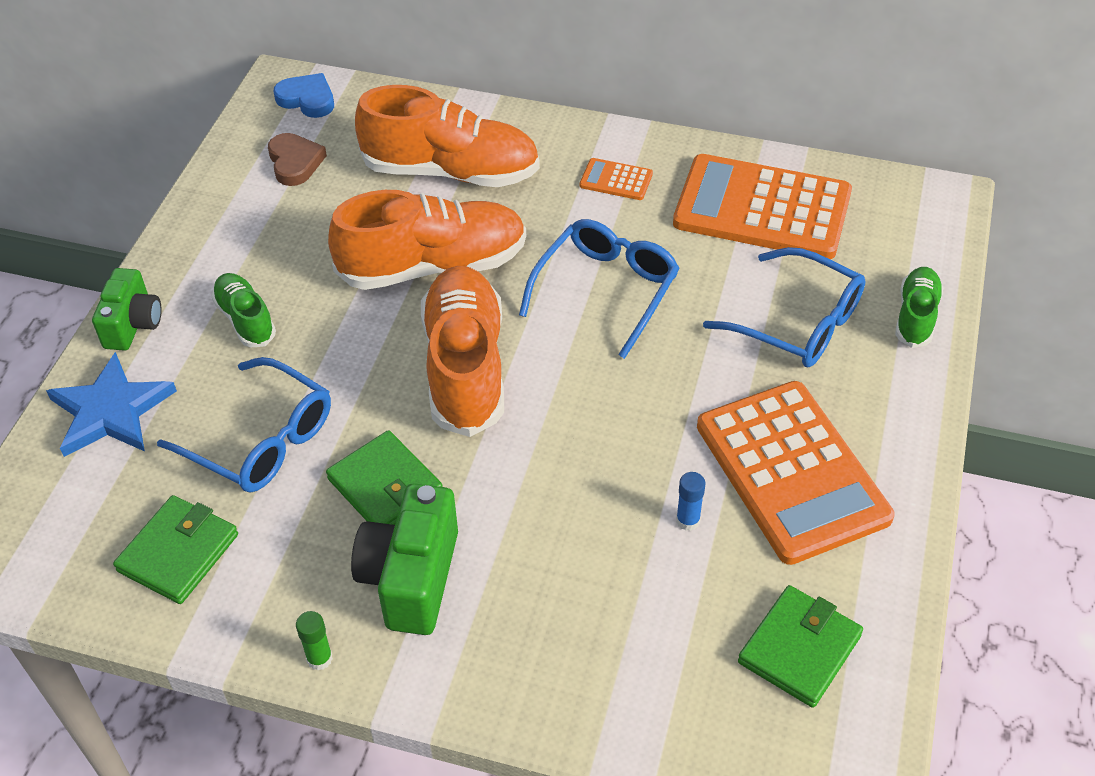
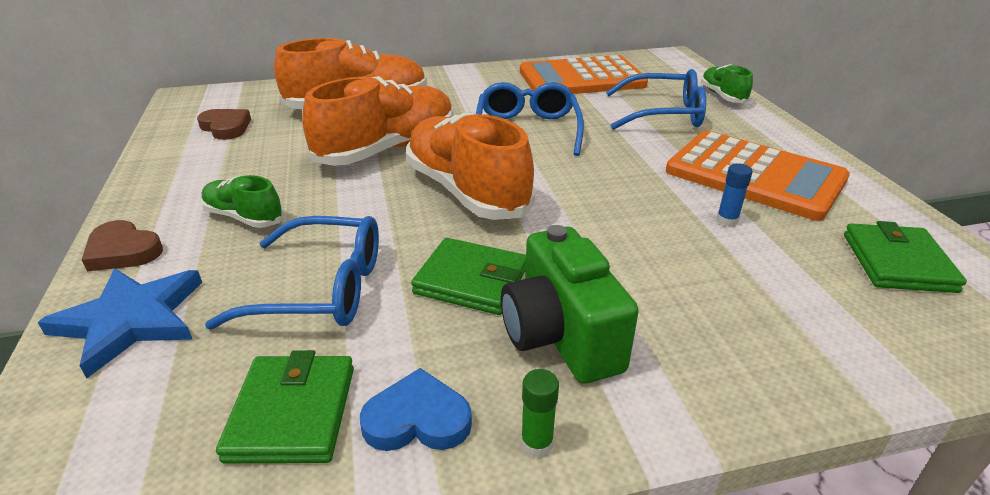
camera: 30 degrees left, 15 degrees down
green camera [92,268,162,351] -> brown heart [82,220,163,272]
blue heart [274,73,334,118] -> blue heart moved to [360,368,472,451]
orange calculator [580,158,653,200] -> none

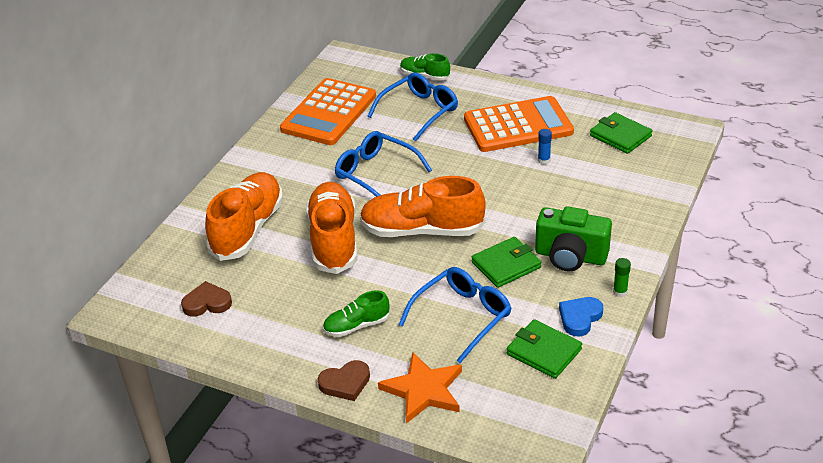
camera: 50 degrees left, 5 degrees up
blue star [38,268,202,378] -> orange star [378,352,462,424]

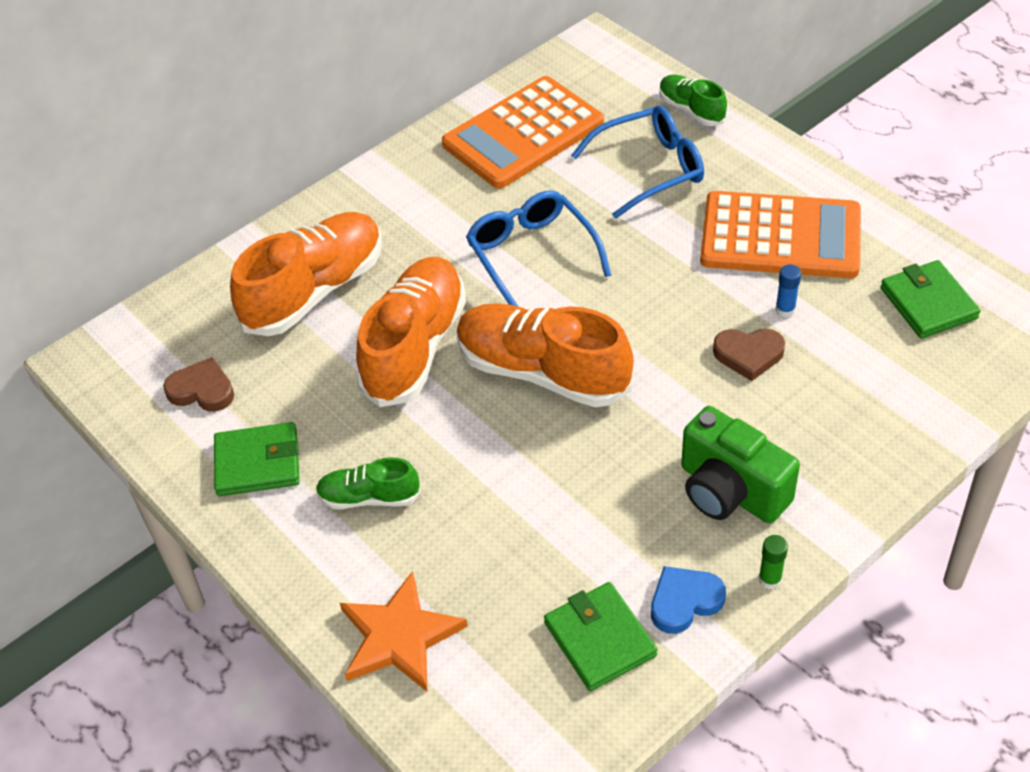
camera: 25 degrees right, 10 degrees up
brown heart [318,360,370,401] -> brown heart moved to [713,329,785,381]
blue glasses [399,267,511,363] -> none
green wallet [472,237,541,288] -> green wallet moved to [214,422,300,496]

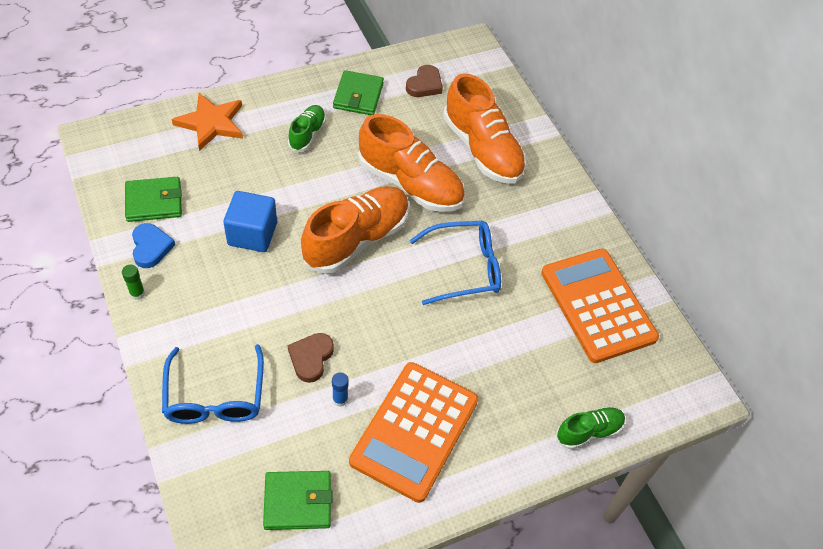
camera: 100 degrees right, 5 degrees up
blue glasses [571,106,704,219] -> blue glasses moved to [162,344,264,424]
green camera [681,406,800,524] -> none
none -> blue cube [223,191,277,252]

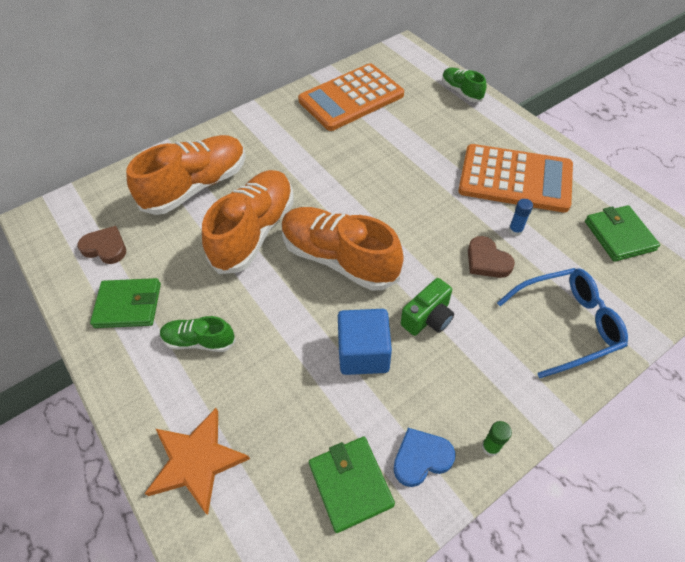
camera: 95 degrees left, 0 degrees up
brown heart [288,333,334,383] -> brown heart turned 45 degrees clockwise [468,236,515,278]
blue glasses [410,221,501,305] -> none
none -> green camera [401,278,454,336]

